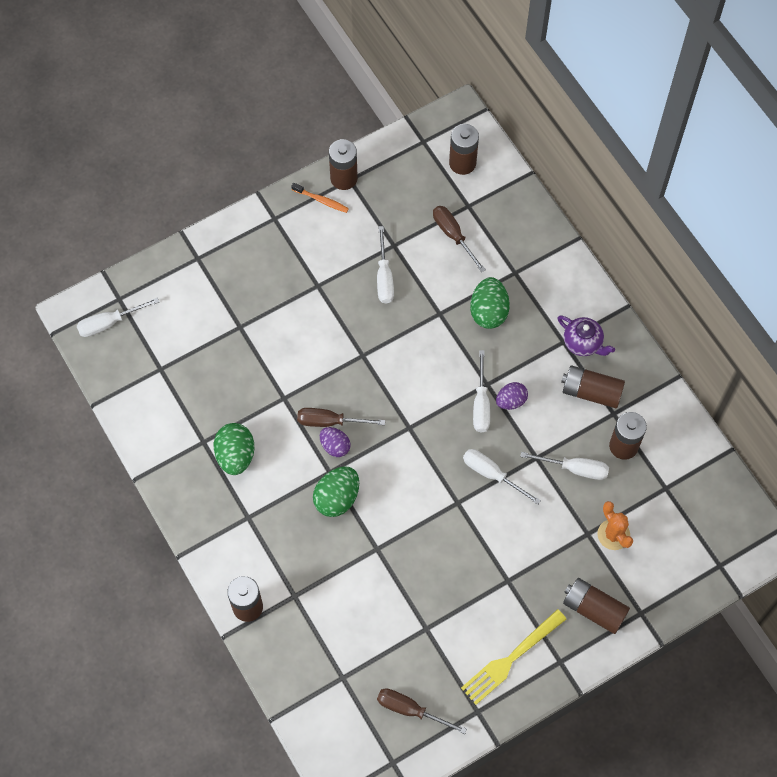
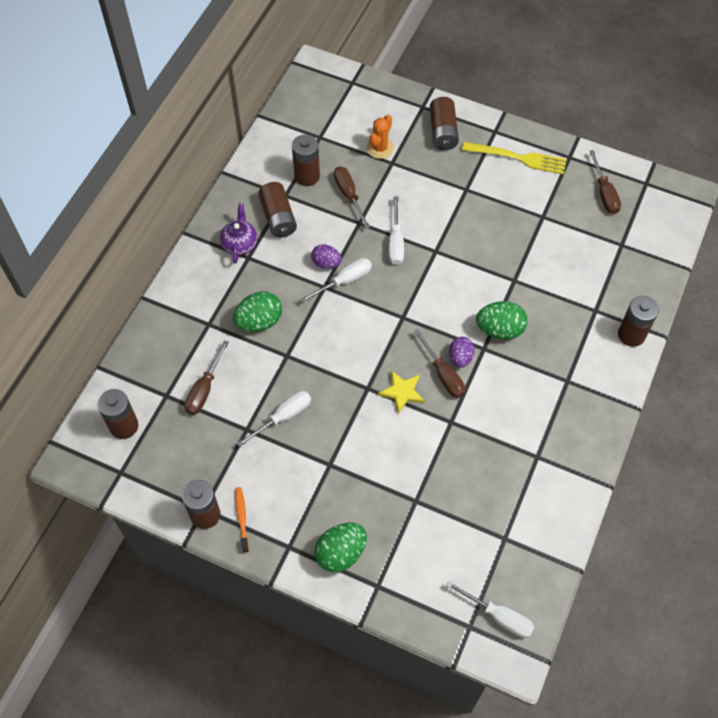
camera: 125 degrees left, 5 degrees down
green egg [214,423,254,475] -> green egg moved to [314,522,367,572]
white screwdriver [520,452,609,480] -> brown screwdriver [334,166,370,229]
none -> yellow star [378,370,425,414]

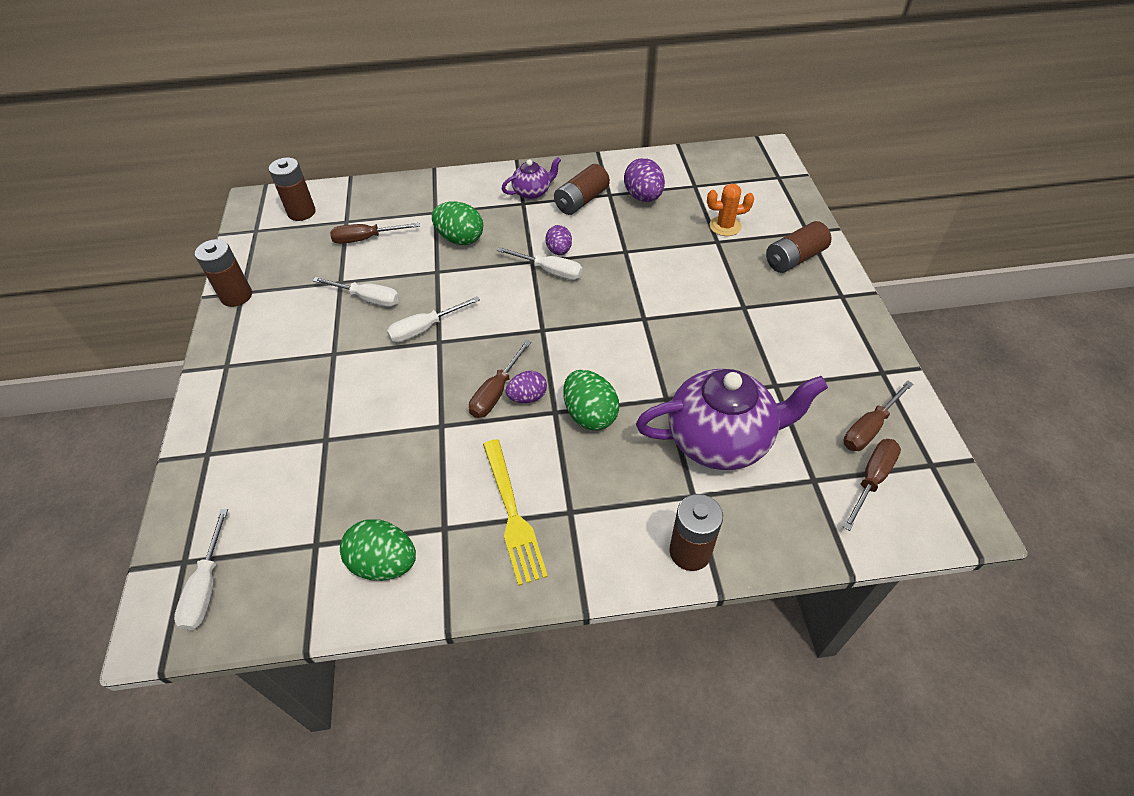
camera: 60 degrees right, 10 degrees down
orange toothbrush [235,487,249,553] -> none
brown battery [292,134,320,186] -> purple egg [624,158,665,202]
green egg [314,522,367,572] -> green egg moved to [340,519,416,581]
brown screwdriver [334,166,370,229] -> brown screwdriver moved to [843,439,901,531]
yellow star [378,370,425,414] -> none
white screwdriver [389,197,404,265] -> white screwdriver moved to [387,296,480,342]
yellow fork [462,142,567,175] -> yellow fork moved to [483,439,548,586]
none -> purple teapot [636,369,828,470]

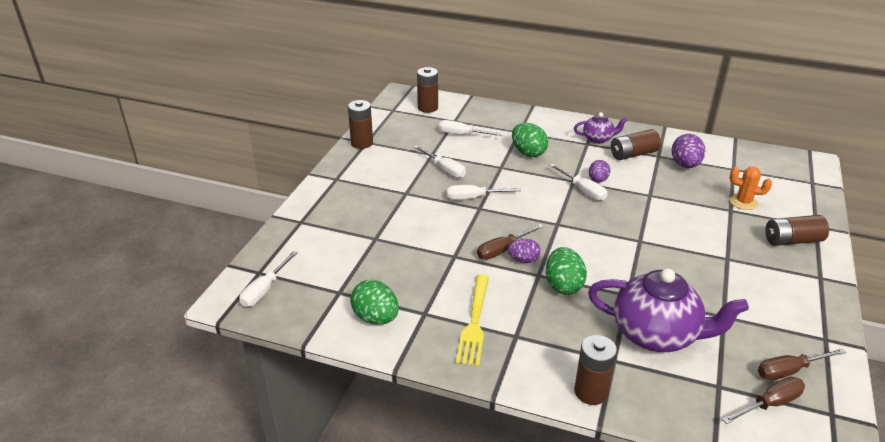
camera: 25 degrees right, 15 degrees down
brown screwdriver [330,223,420,244] -> white screwdriver [439,120,504,136]

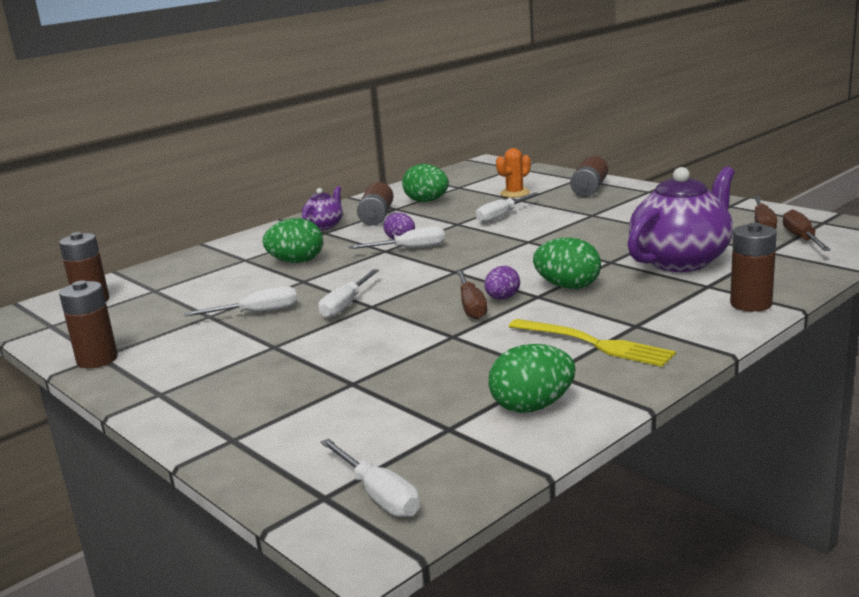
camera: 60 degrees left, 15 degrees down
white screwdriver [439,120,504,136] -> white screwdriver moved to [476,192,539,223]
purple egg [672,134,705,168] -> green egg [402,164,449,202]

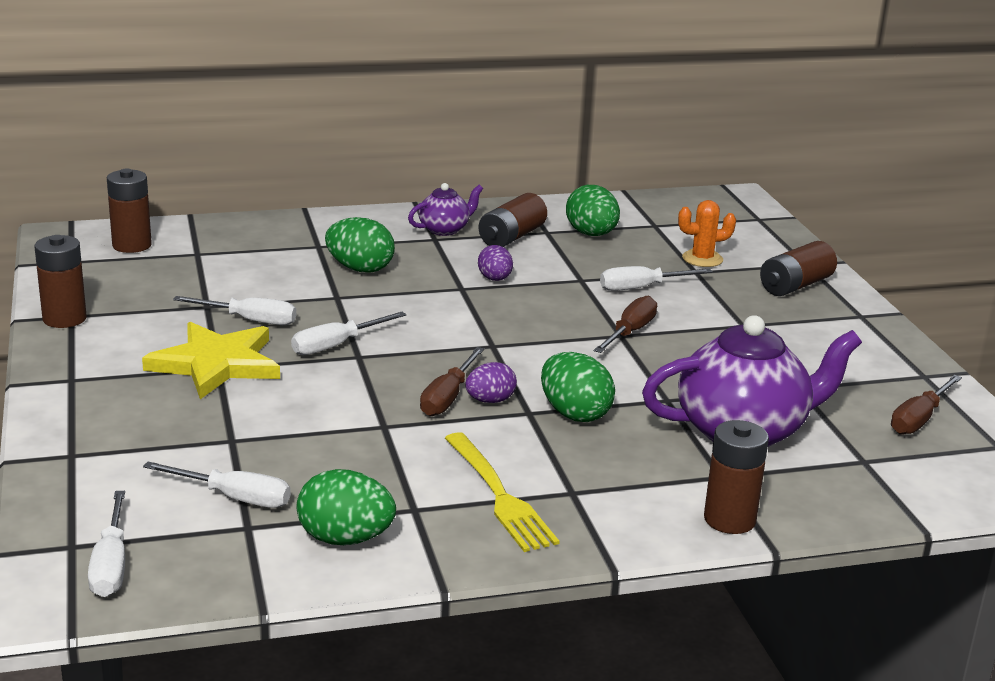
camera: 25 degrees right, 5 degrees up
white screwdriver [349,226,445,249] -> white screwdriver moved to [143,462,291,508]
brown screwdriver [783,209,831,251] -> brown screwdriver moved to [594,296,657,353]
none -> yellow star [142,322,280,399]

